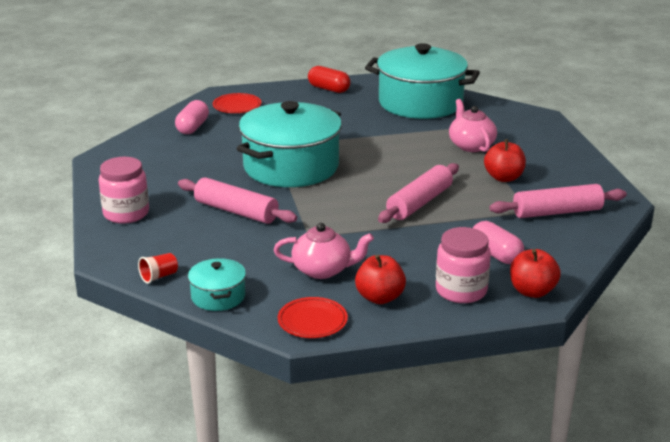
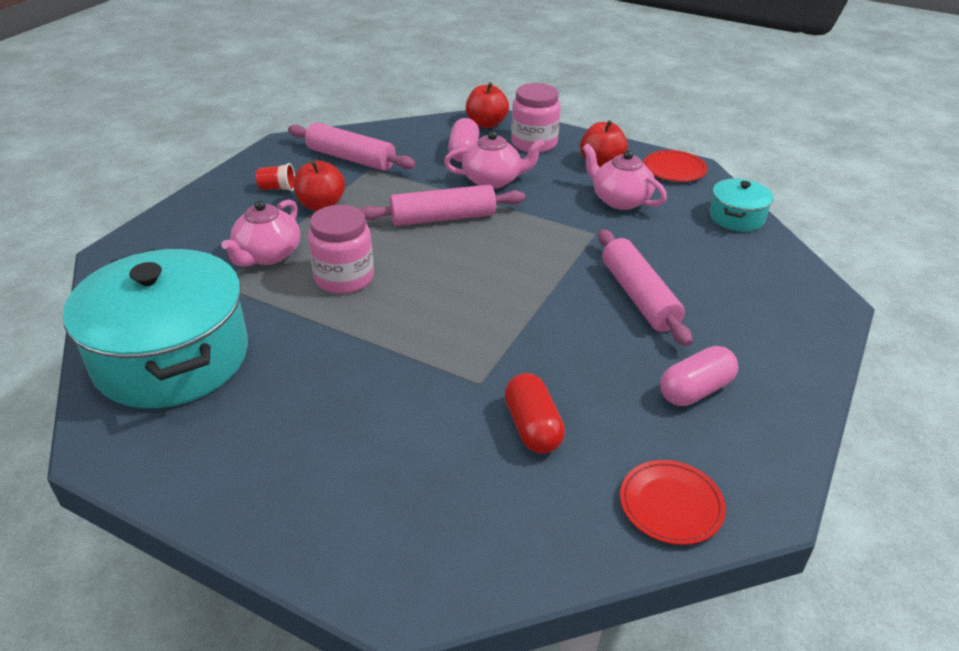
camera: 140 degrees left, 10 degrees up
pink jar [99,157,149,224] -> pink jar moved to [308,205,374,294]
red cup [138,253,178,284] -> red cup moved to [256,163,295,191]
pink capsule [175,100,209,134] -> pink capsule moved to [660,346,738,406]
red plate [213,93,261,113] -> red plate moved to [620,460,726,545]
turquoise pot [236,101,342,187] -> none
red capsule [308,66,351,93] -> red capsule moved to [505,373,565,454]
none -> pink teapot [444,131,545,189]

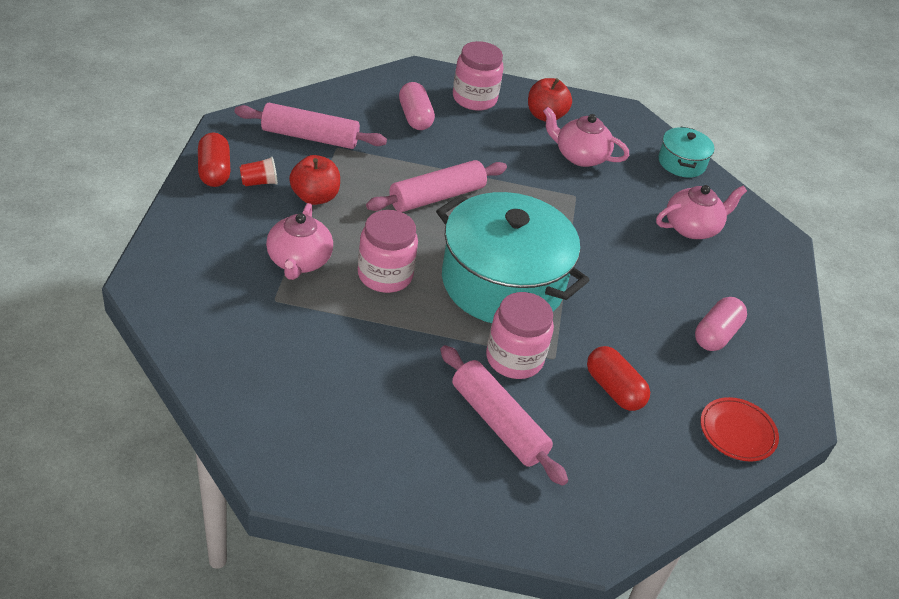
camera: 25 degrees left, 5 degrees up
turquoise pot [63,249,248,408] -> turquoise pot moved to [436,192,590,323]
pink teapot [444,131,545,189] -> pink teapot moved to [656,185,747,239]
red apple [466,82,509,128] -> none
pink rolling pin [598,229,693,346] -> pink rolling pin moved to [440,345,568,486]
red plate [643,150,708,182] -> none
none -> red capsule [198,133,231,187]
none -> pink jar [486,292,554,379]

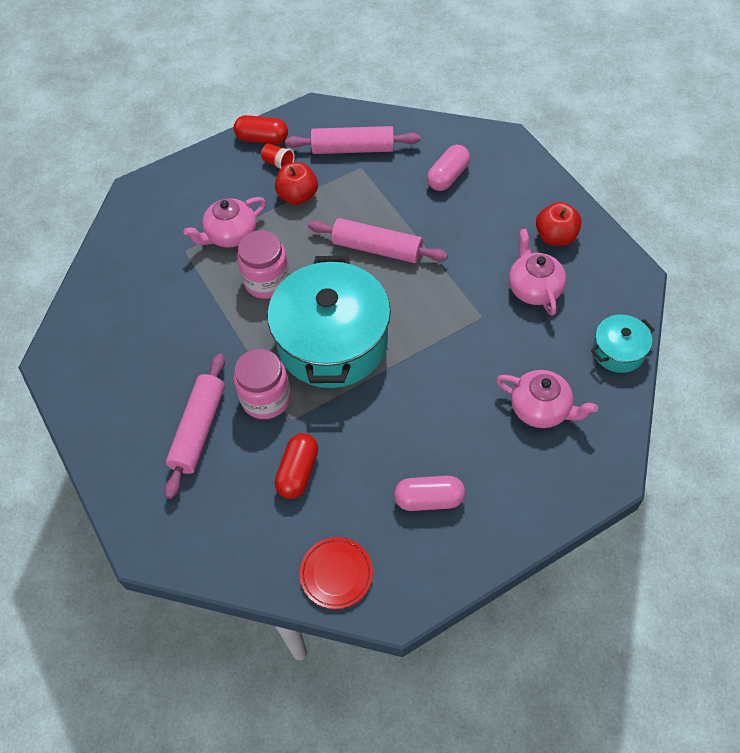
camera: 60 degrees right, 15 degrees up
red capsule [198,133,231,187] -> red capsule turned 60 degrees clockwise [234,115,288,144]
pink rolling pin [234,103,387,149] -> pink rolling pin turned 60 degrees counterclockwise [285,126,420,154]
pink jar [453,41,504,111] -> none

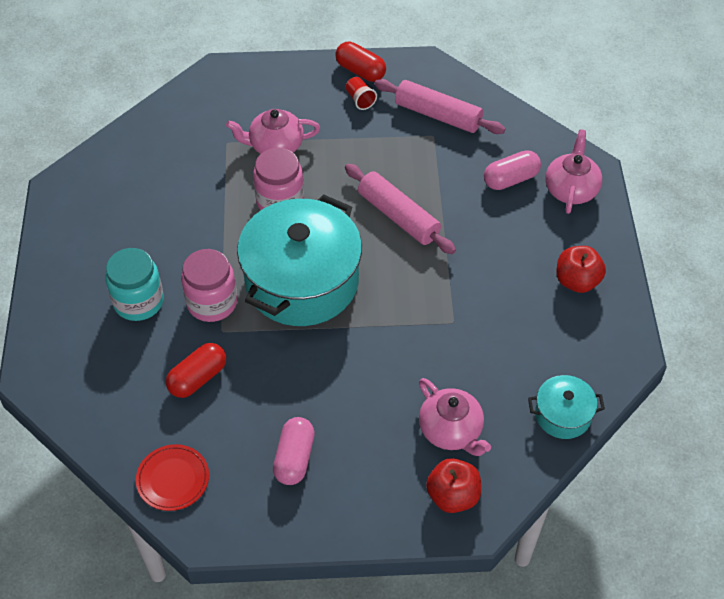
camera: 25 degrees right, 5 degrees down
pink rolling pin [165,353,225,499] -> turquoise jar [105,248,164,321]
red apple [275,162,318,205] -> red apple moved to [426,458,481,513]
pink capsule [394,476,465,511] -> pink capsule turned 75 degrees clockwise [273,417,315,485]
pink teapot [509,229,566,316] -> pink teapot moved to [545,129,602,214]

